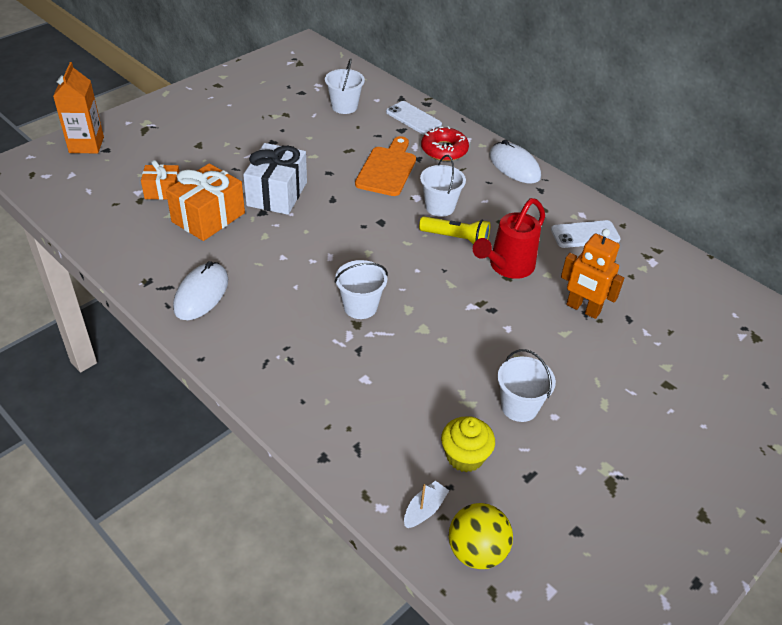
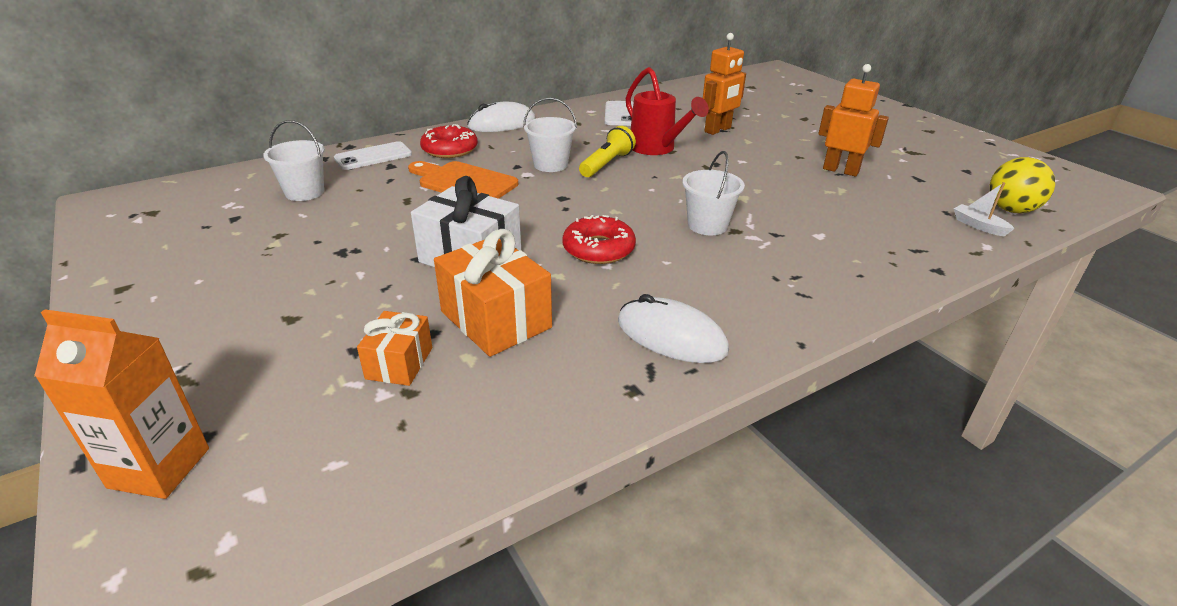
camera: 75 degrees left, 10 degrees down
yellow cupcake [441,416,495,472] -> none
white bucket [497,349,556,422] -> orange robot [818,64,889,177]
none -> red donut [562,215,636,264]

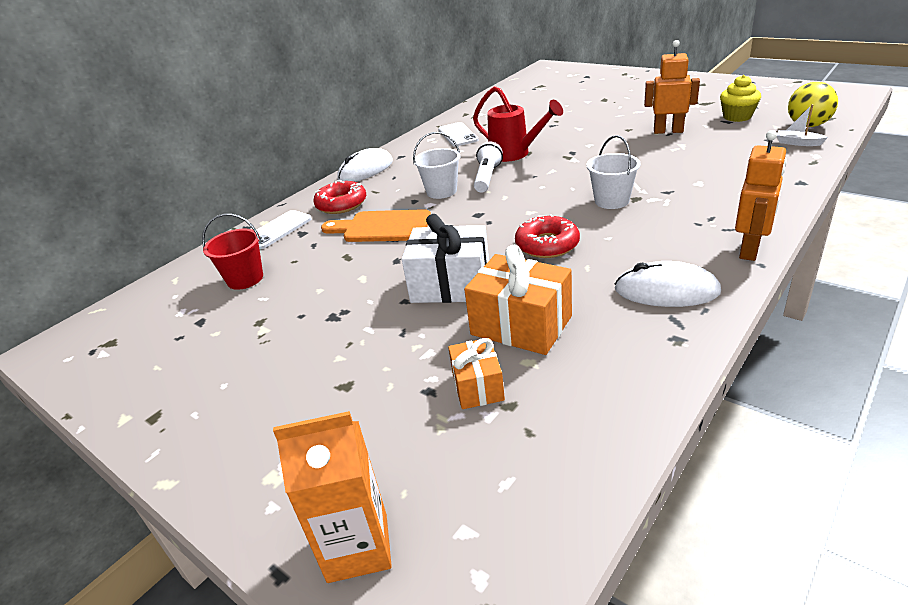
camera: 15 degrees left, 0 degrees up
white bucket [263,120,325,201] -> red bucket [202,213,263,290]
yellow flashlight [579,126,636,177] -> white flashlight [474,141,503,193]
orange robot [703,33,746,135] -> orange robot moved to [735,130,787,261]
none -> yellow cupcake [720,75,761,122]

